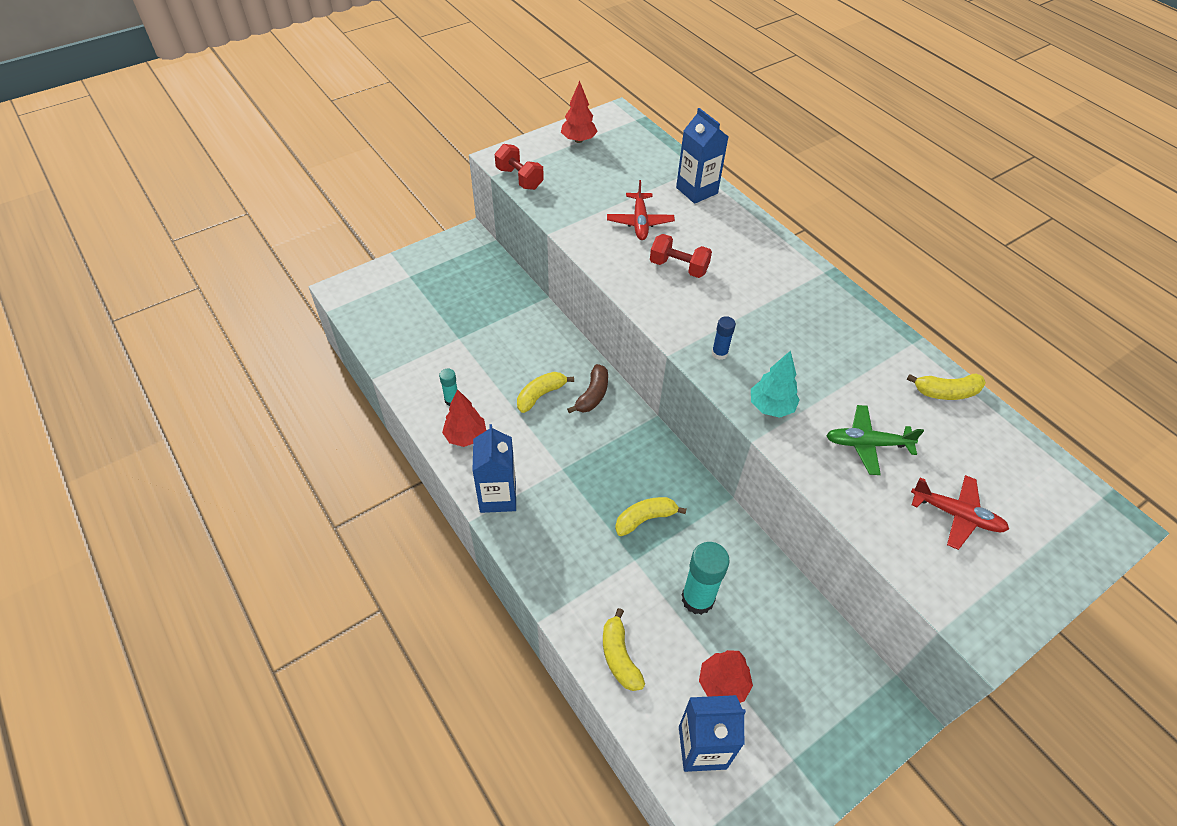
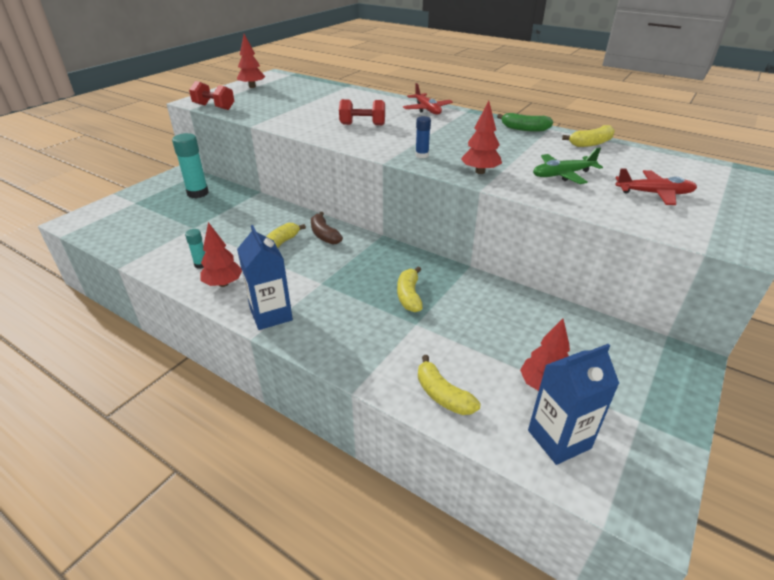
camera: 20 degrees left, 15 degrees down
brown banana [567,364,608,413] -> brown banana turned 150 degrees clockwise [311,212,343,245]
red plane [607,180,675,240] -> red plane moved to [403,83,453,115]
yellow banana [615,497,686,536] -> yellow banana turned 45 degrees counterclockwise [397,266,423,312]
blue carton [676,108,728,204] -> none
turquoise glue stick [682,542,730,615] -> turquoise glue stick moved to [172,133,209,198]
turquoise tree [751,350,800,418] -> red tree [461,101,502,174]
none -> green banana [497,113,553,132]

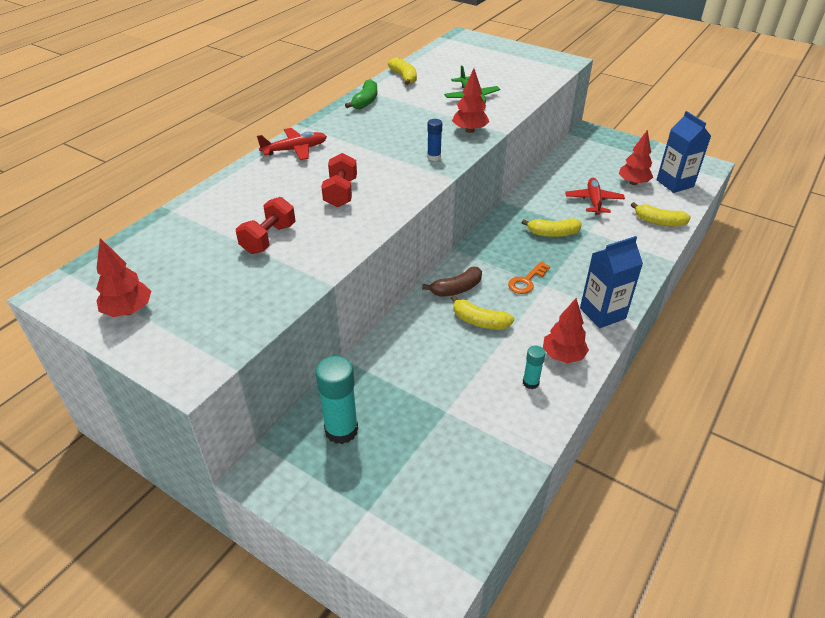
camera: 90 degrees left, 5 degrees up
red dumbbell [189,81,234,110] -> red dumbbell moved to [236,197,296,254]
yellow banana [418,355,480,415] -> yellow banana turned 60 degrees clockwise [631,202,691,226]
red plane [615,168,697,205] -> red plane moved to [565,178,625,215]
none -> orange key [508,261,550,294]

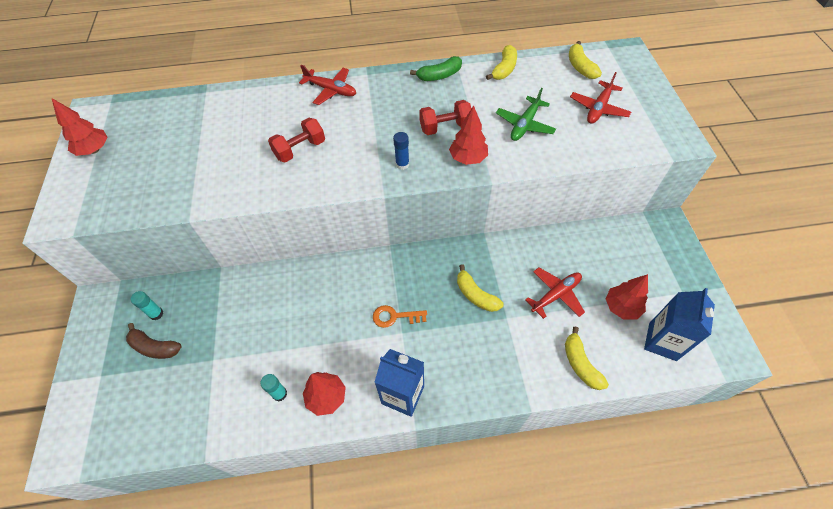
camera: 50 degrees right, 15 degrees up
red dumbbell [236,197,296,254] -> red dumbbell moved to [419,100,471,135]
turquoise glue stick [316,356,358,444] -> turquoise glue stick [131,291,164,320], size x0.53
brown banana [422,267,482,297] -> brown banana moved to [126,323,182,359]
yellow banana [451,295,514,329] -> yellow banana moved to [569,41,602,79]
none -> red plane [570,72,631,124]

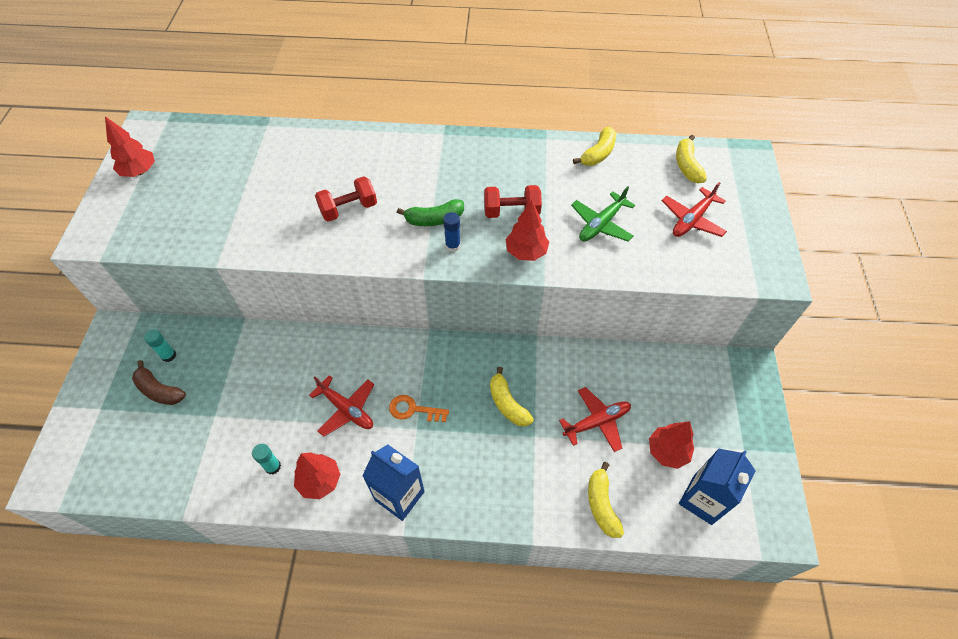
camera: 10 degrees right, 0 degrees up
red plane [299,65,356,105] -> red plane moved to [309,375,374,436]
green banana [410,56,462,81] -> green banana moved to [397,199,464,226]

